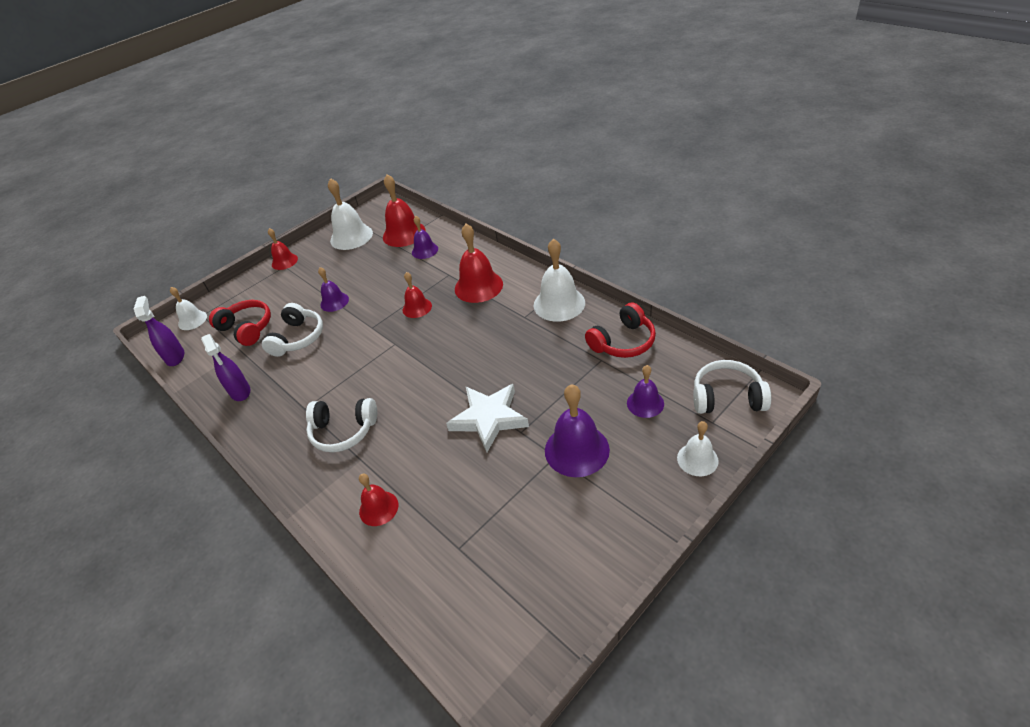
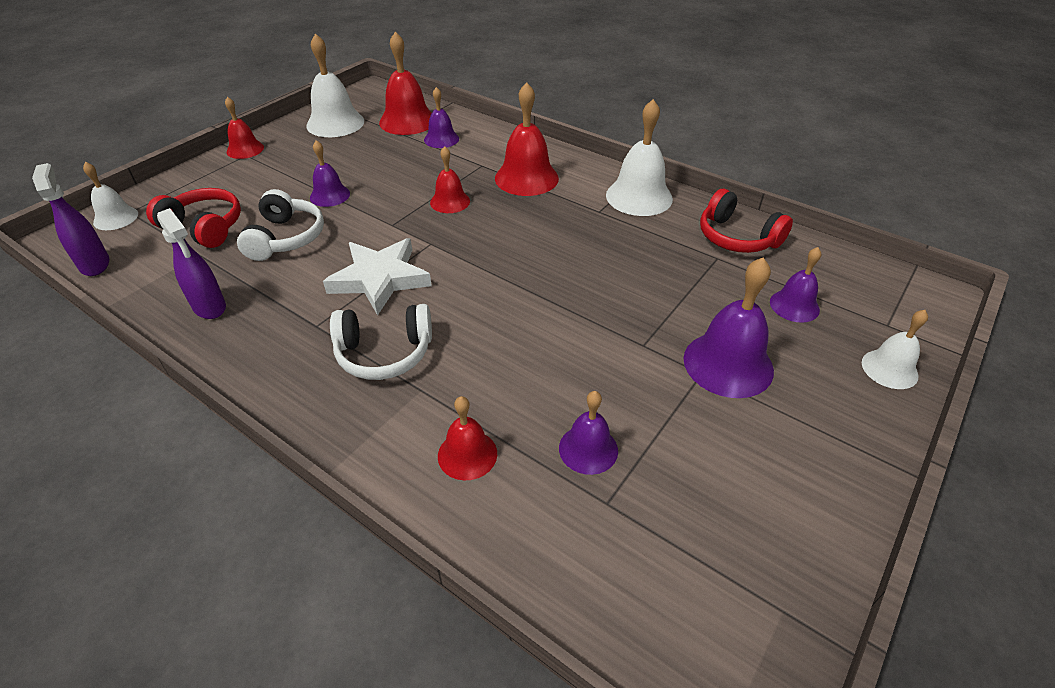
camera: 15 degrees left, 0 degrees up
white star [446,384,529,452] -> white star moved to [323,238,432,315]
red headphones [585,302,656,358] -> red headphones turned 90 degrees clockwise [700,189,793,253]
white headphones [693,360,771,414] -> none
none -> purple bell [559,391,618,475]

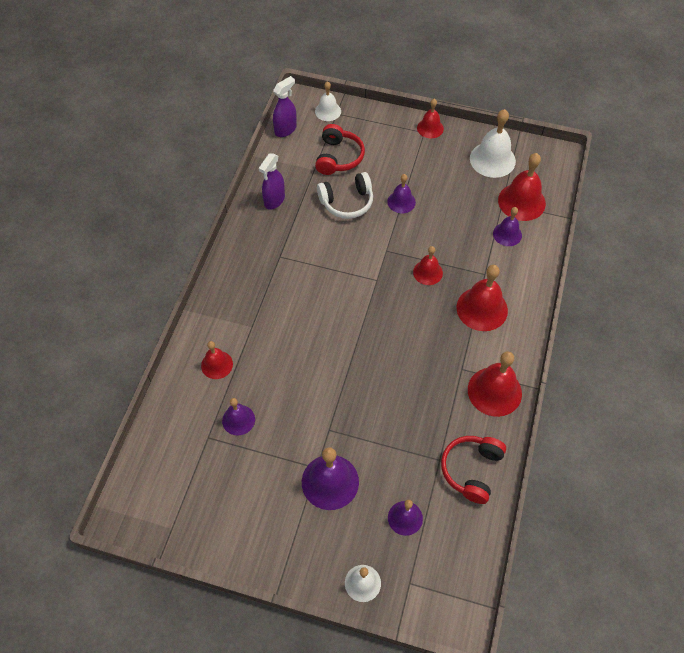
camera: 70 degrees right, 15 degrees up
white star [323,238,432,315] -> none
white headphones [330,304,432,380] -> none
white bell [606,99,673,216] -> red bell [468,351,522,417]

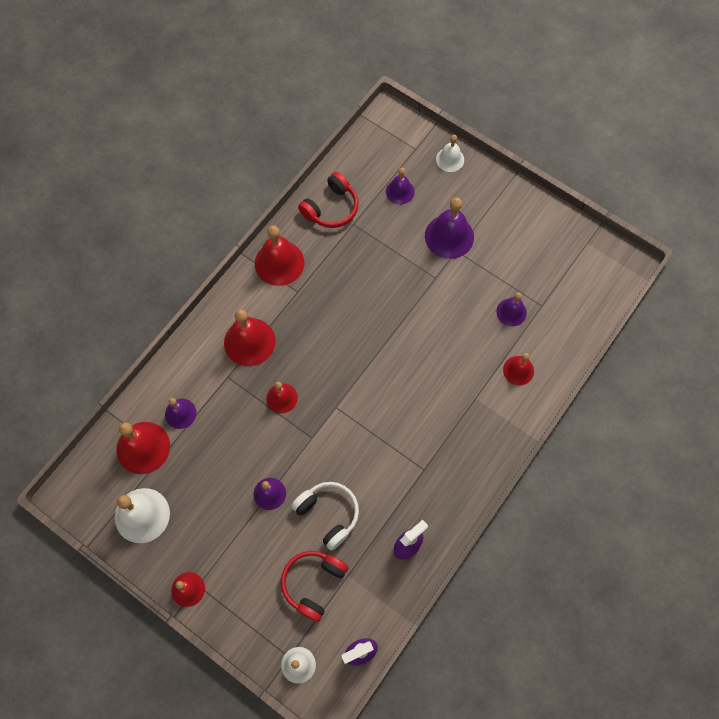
camera: 160 degrees left, 10 degrees up
white headphones [317,172,373,219] -> white headphones turned 45 degrees clockwise [291,482,359,551]

